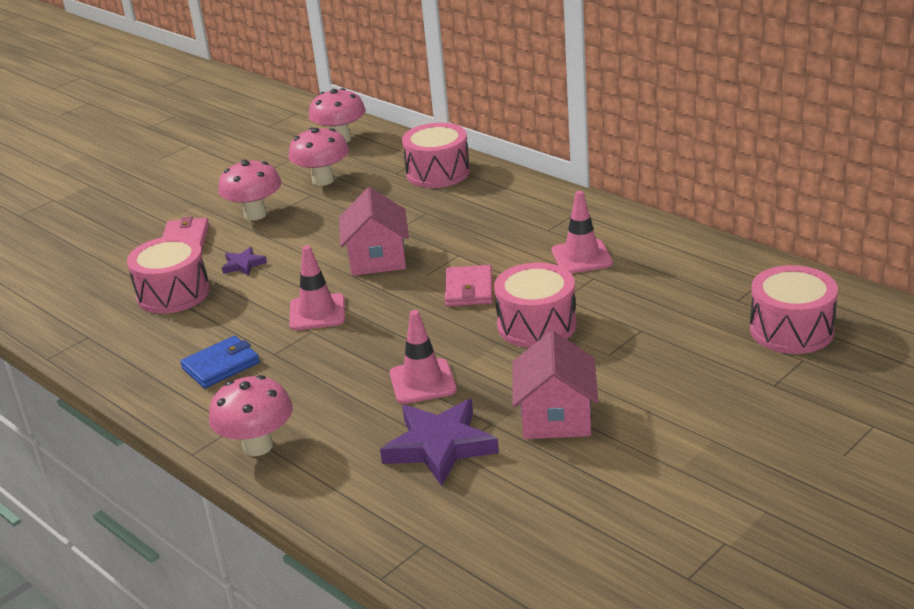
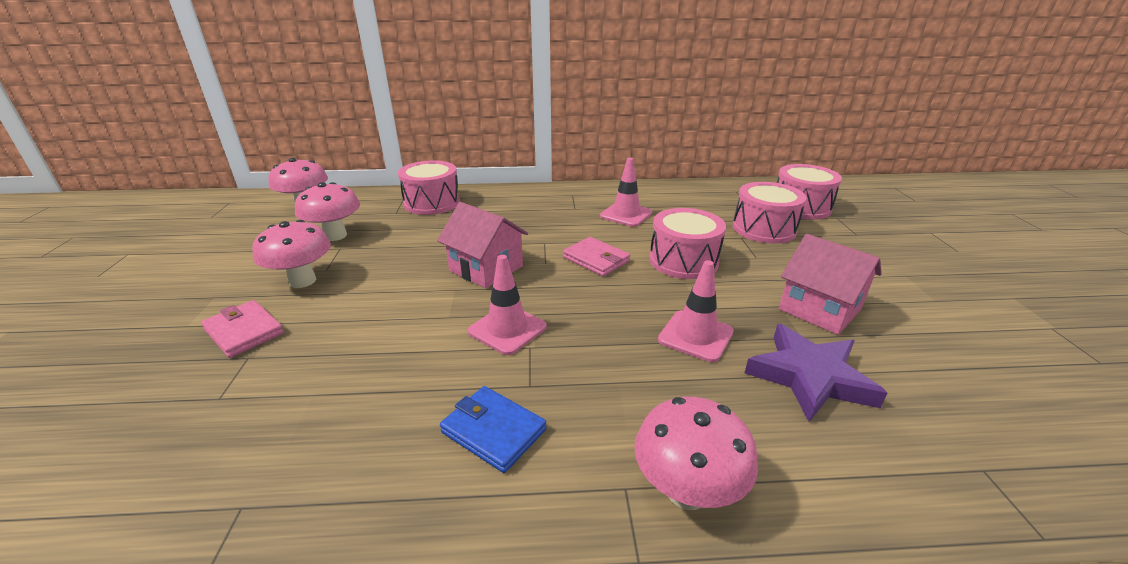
camera: 50 degrees left, 0 degrees up
pink drum [127,236,210,314] -> pink drum moved to [733,182,807,244]
blue wallet [180,336,260,388] -> blue wallet turned 60 degrees counterclockwise [440,386,546,473]
purple star [222,247,267,276] -> none

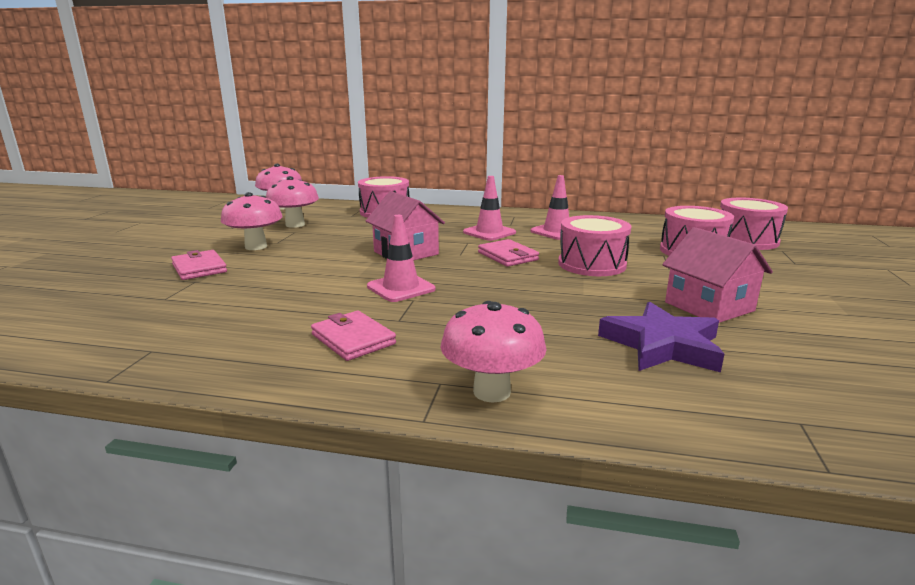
camera: 15 degrees right, 10 degrees down
blue wallet [440,386,546,473] -> pink wallet [311,311,396,361]
pink traffic cone [658,260,734,362] -> pink traffic cone moved to [463,176,516,241]

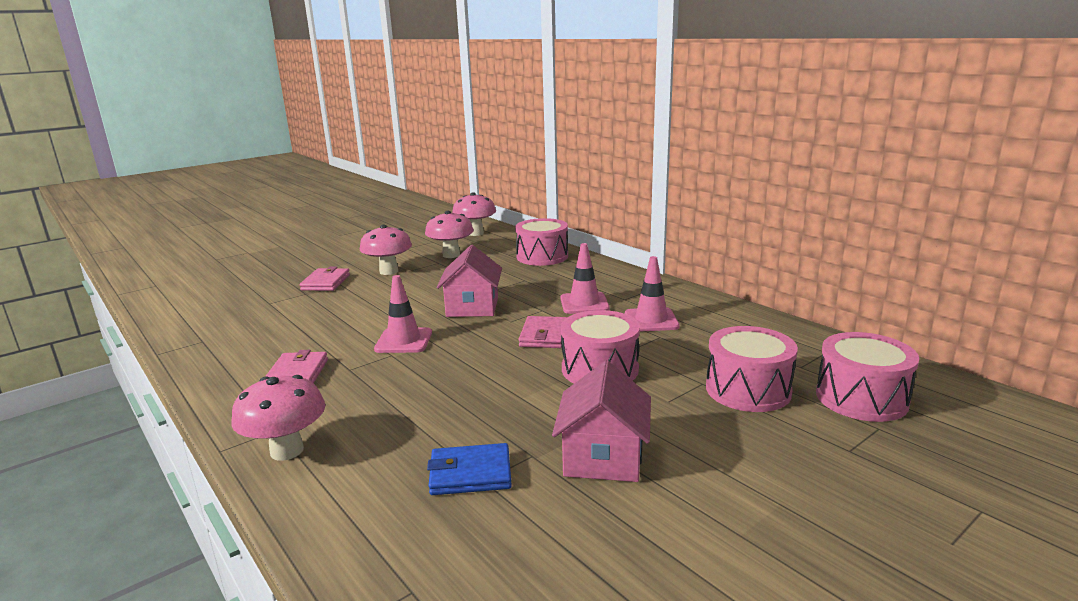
camera: 40 degrees right, 0 degrees up
purple star [598,301,724,372] -> blue wallet [427,443,512,495]

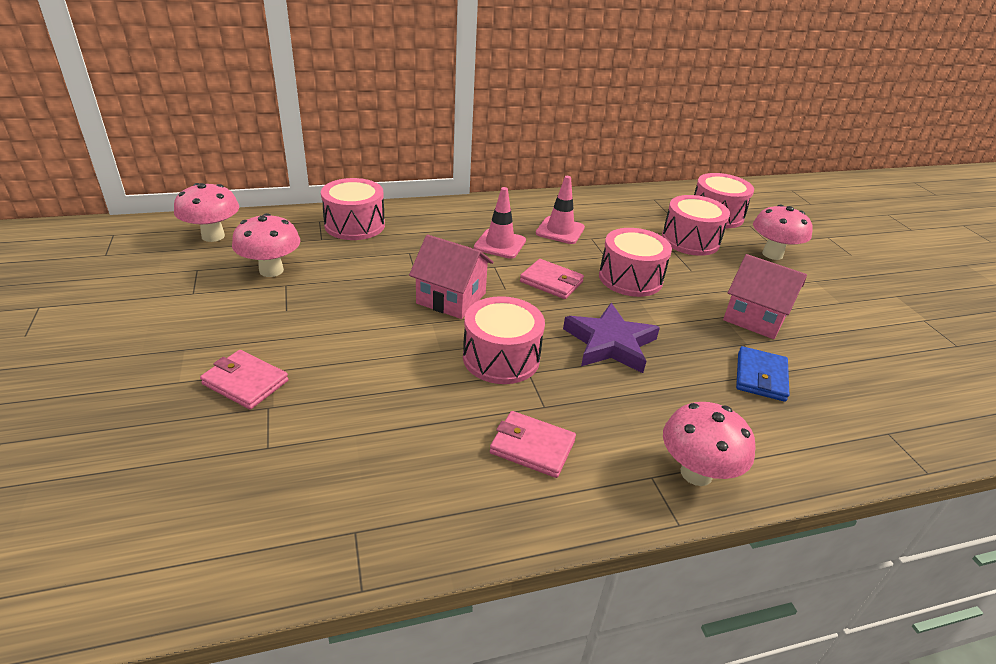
camera: 70 degrees left, 15 degrees up
pink mushroom [360,225,412,275] -> pink mushroom moved to [753,204,813,260]
pink traffic cone [374,275,432,353] -> pink drum [463,296,545,384]
none -> purple star [563,303,660,373]

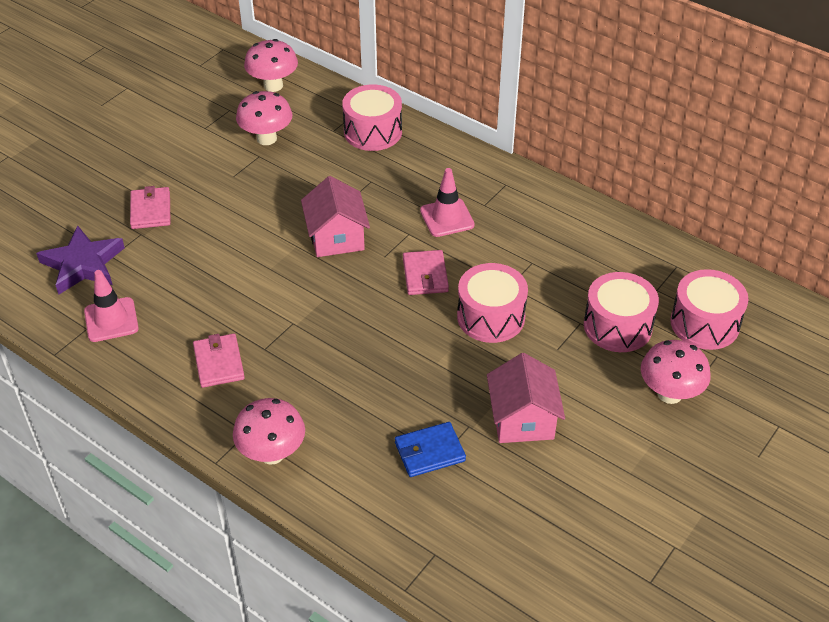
camera: 55 degrees right, 10 degrees up
pink drum [463,296,545,384] -> none
pink traffic cone [536,176,585,244] -> pink traffic cone moved to [84,270,139,342]
purple star [563,303,660,373] -> purple star moved to [36,226,125,295]

